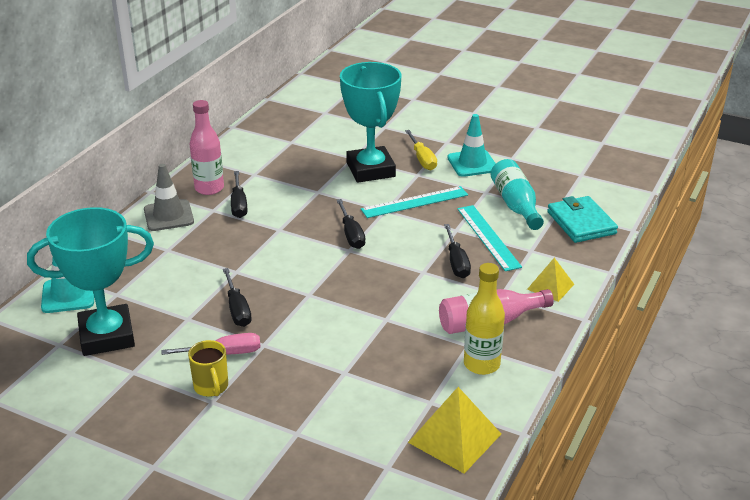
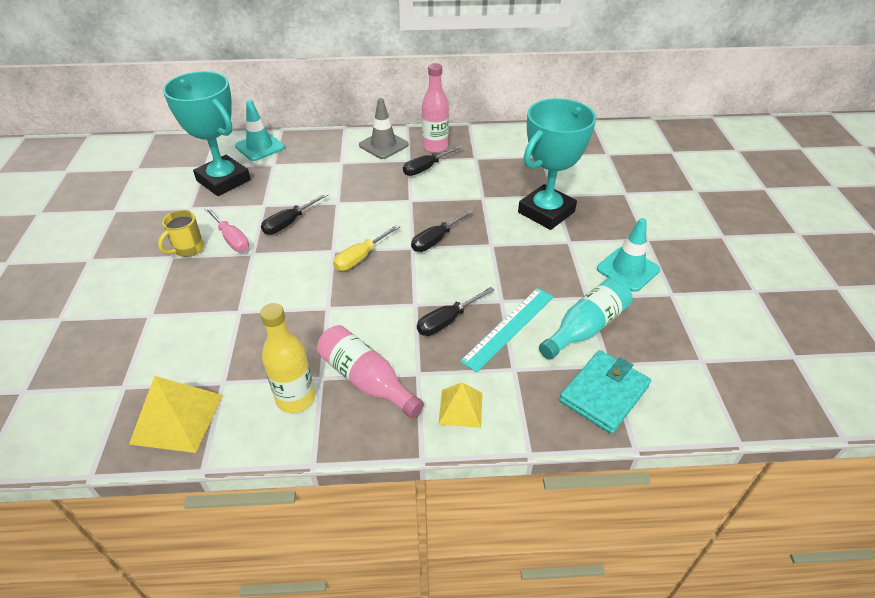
camera: 60 degrees right, 10 degrees up
turquoise ruler [361,186,468,218] -> none
yellow screwdriver [405,130,437,170] -> yellow screwdriver moved to [333,224,400,271]

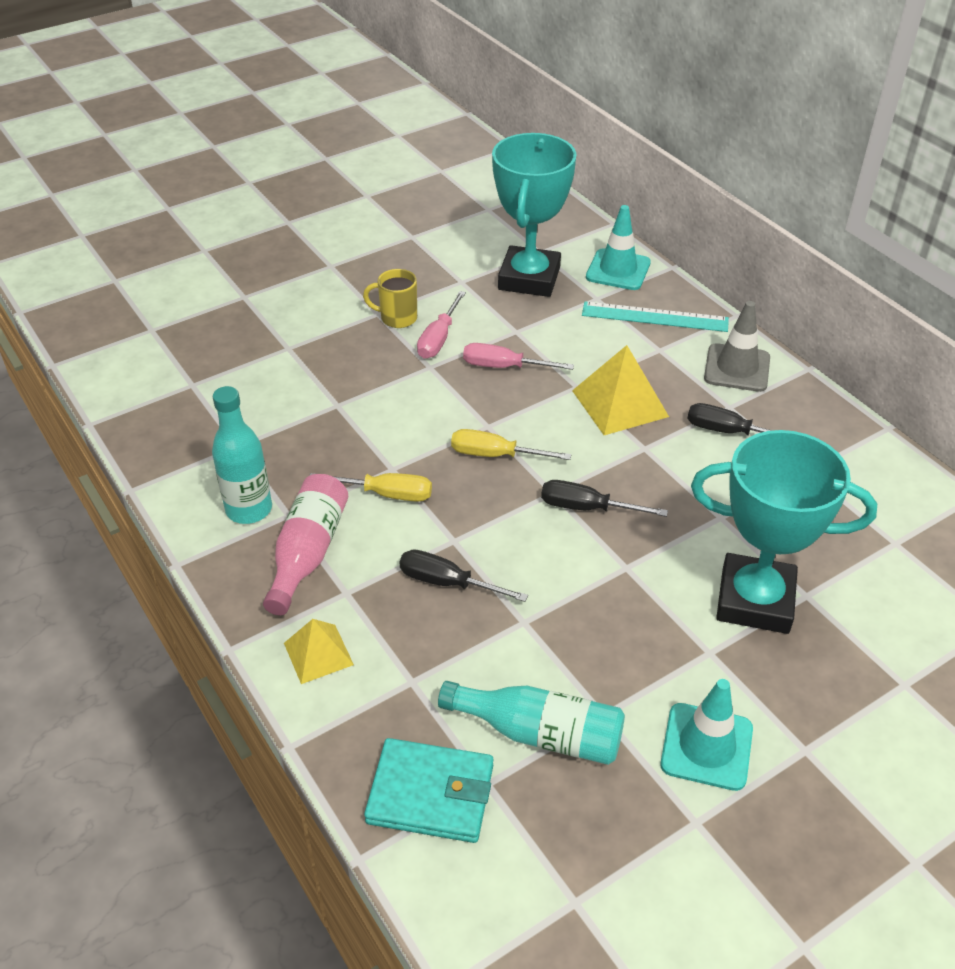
camera: 60 degrees right, 0 degrees up
yellow pyramid [129,376,223,453] -> yellow pyramid moved to [572,345,669,435]
yellow bottle [260,303,315,413] -> turquoise bottle [212,386,272,524]
black screwdriver [261,193,328,235] -> pink screwdriver [463,343,574,370]
pink bottle [422,63,449,153] -> none
turquoise ruler [460,288,553,372] -> turquoise ruler moved to [582,301,729,332]
none -> yellow screwdriver [309,473,432,502]

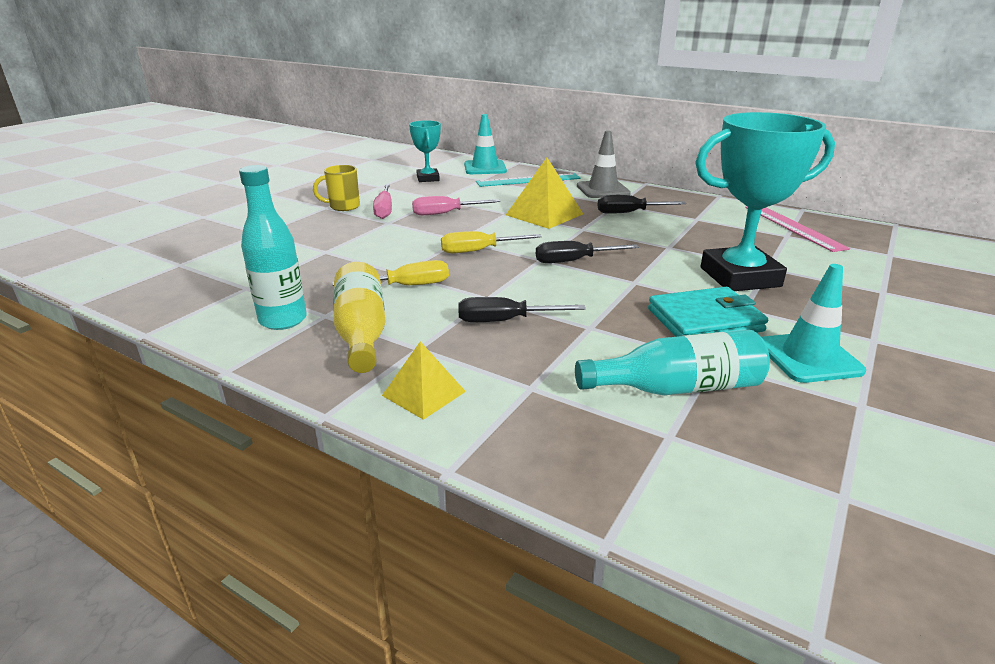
camera: 25 degrees left, 15 degrees down
pink bottle [263,474,348,615] -> yellow bottle [333,262,386,373]
turquoise wallet [364,738,493,843] -> turquoise wallet moved to [648,287,768,337]
turquoise trophy [492,133,576,297] -> turquoise trophy [409,120,441,182], size x0.52
none -> pink ruler [745,207,850,252]

